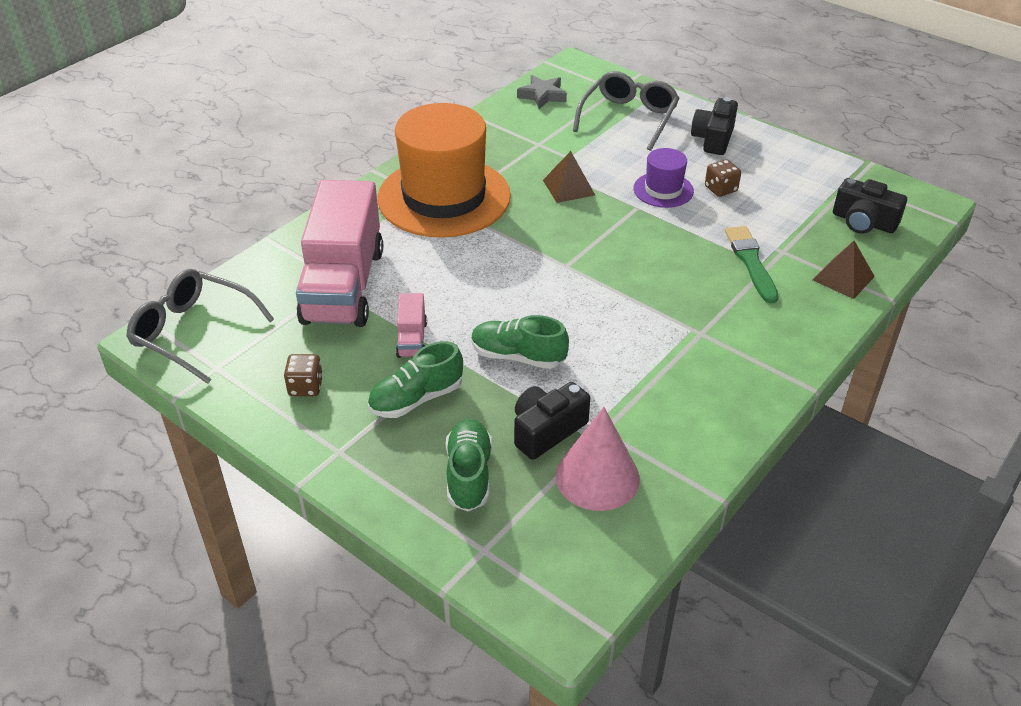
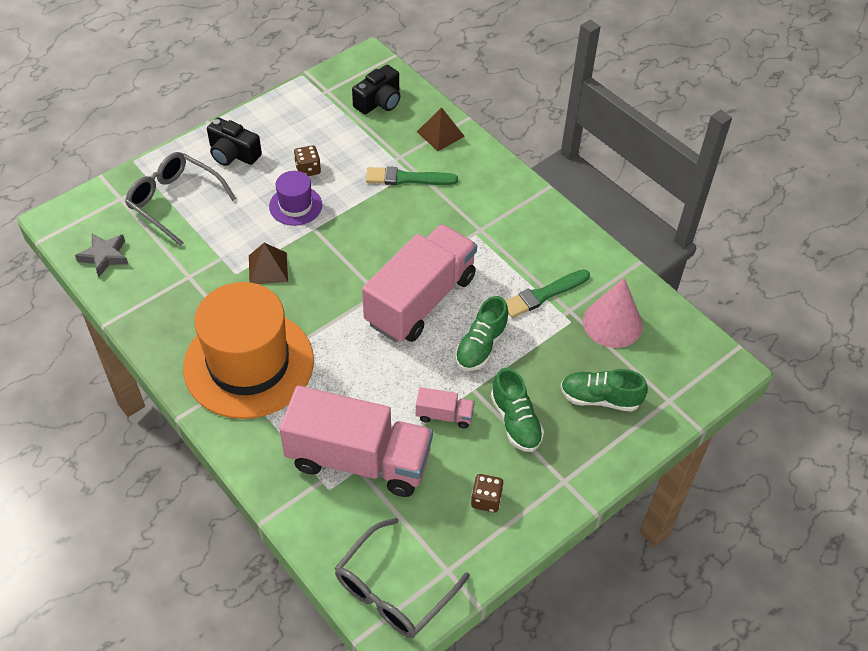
camera: 80 degrees left, 10 degrees up
black camera [514,382,590,460] -> none
none -> pink truck [362,224,477,342]
none -> green brush [505,269,590,318]

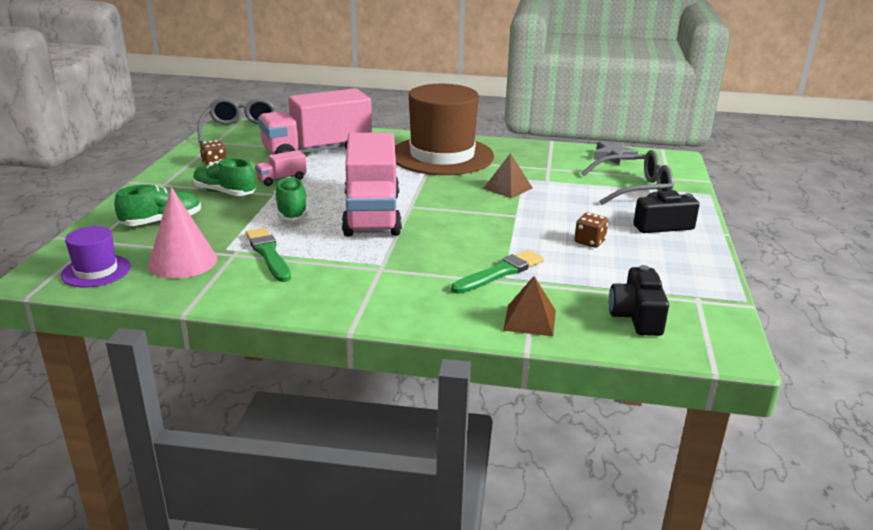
camera: 140 degrees right, 25 degrees down
orange hat [183,282,314,419] -> brown hat [395,84,494,175]
purple hat [269,171,322,226] -> purple hat moved to [61,226,131,287]
green brush [505,269,590,318] -> green brush turned 45 degrees counterclockwise [245,228,291,282]

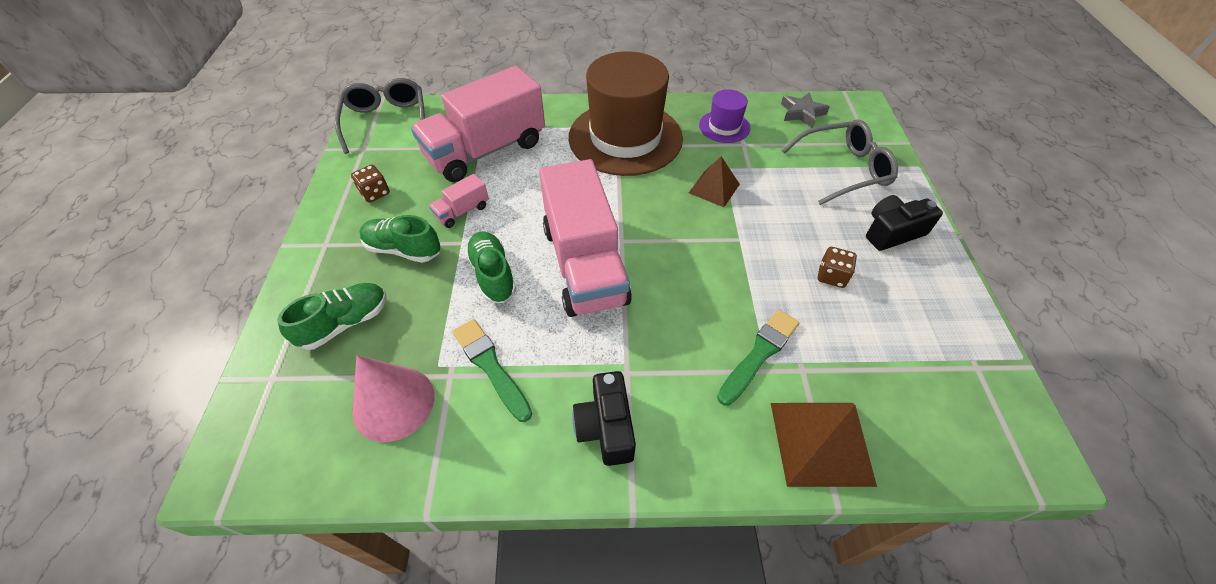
camera: 10 degrees left, 25 degrees up
purple hat [61,226,131,287] -> purple hat moved to [699,89,750,143]
brown pyramid [503,276,556,336] -> brown pyramid [771,403,877,487], size x1.58
black camera [609,265,669,336] -> black camera moved to [572,371,636,466]

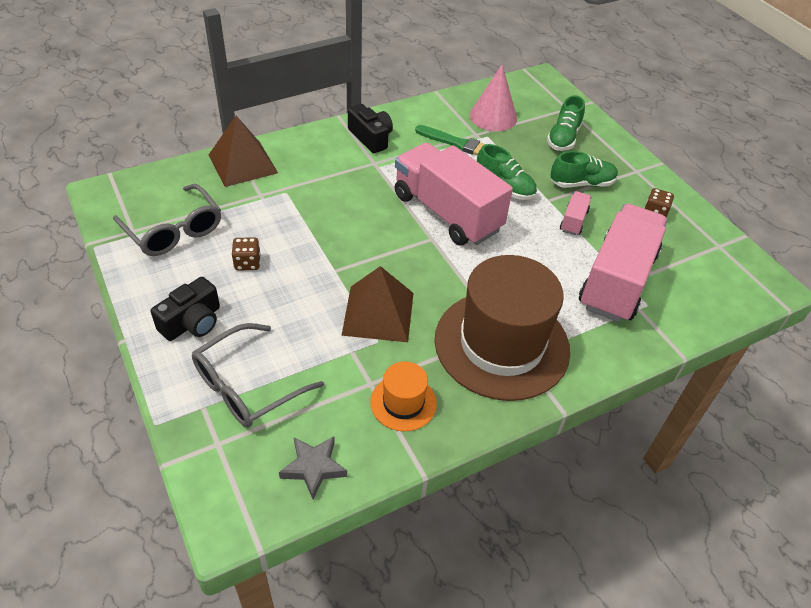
camera: 150 degrees right, 5 degrees down
grey glasses [335,78,425,154] -> grey glasses moved to [113,184,221,256]
brown pyramid [689,156,740,207] -> brown pyramid [341,266,414,342], size x1.58
purple hat [699,89,750,143] -> orange hat [370,361,437,432]
green brush [717,310,799,405] -> none

